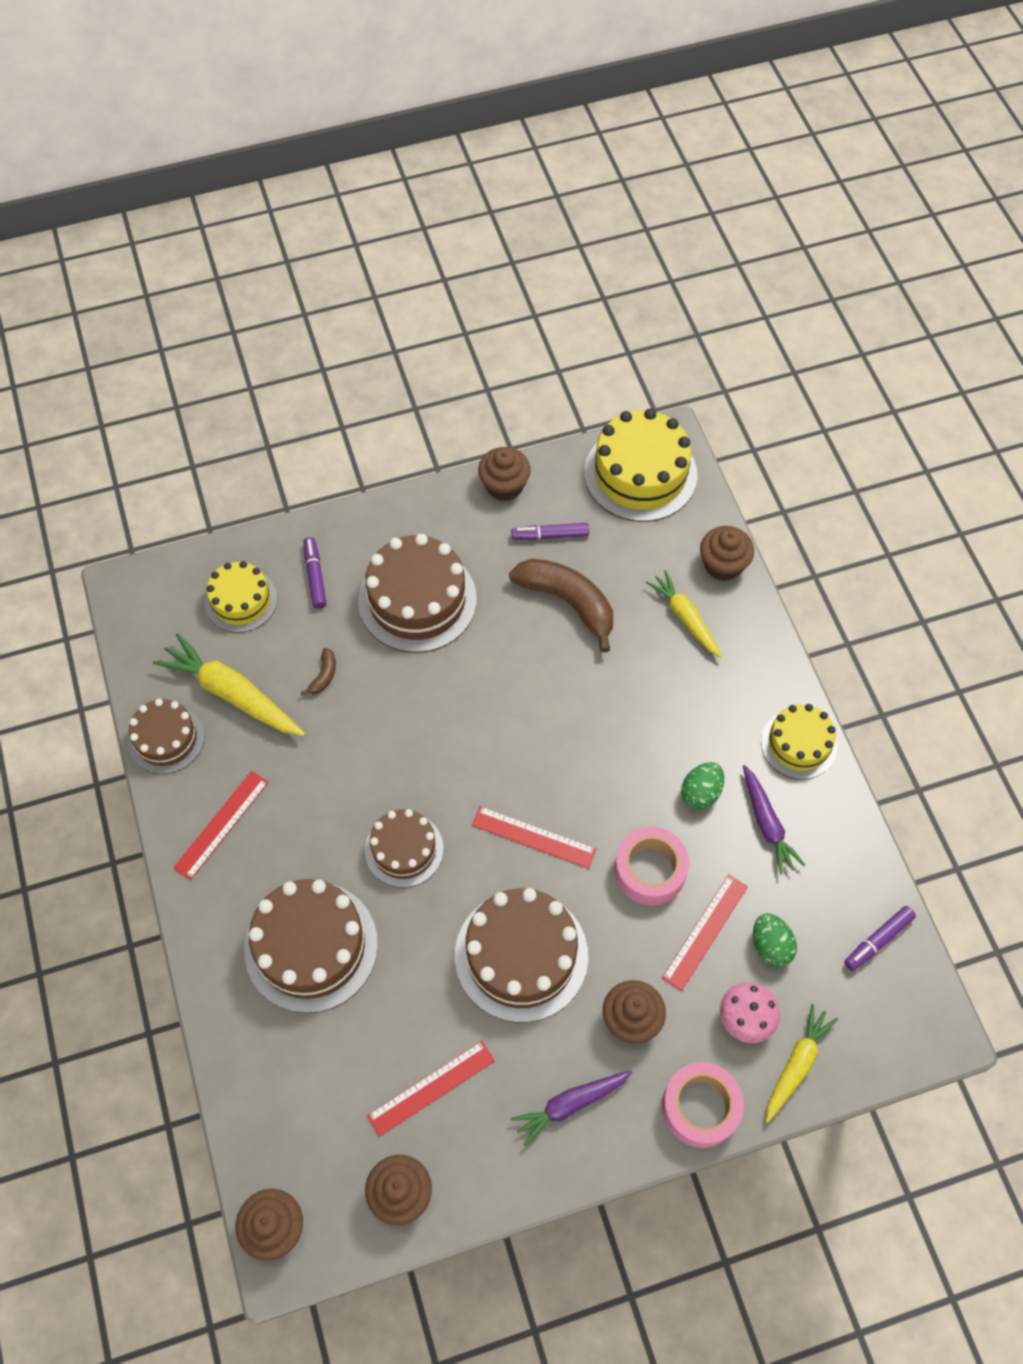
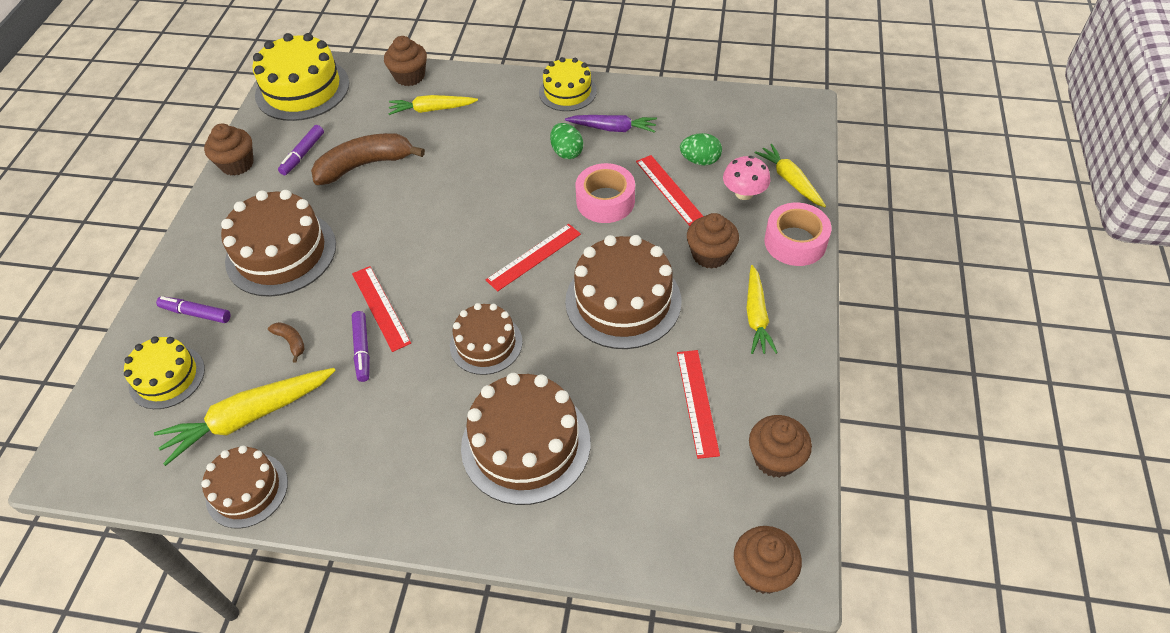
camera: 60 degrees left, 10 degrees down
red ruler [173,771,269,880] -> red ruler moved to [352,266,411,352]
purple carrot [511,1070,632,1146] -> yellow carrot [746,265,778,354]
purple marker [844,906,916,971] -> purple marker moved to [352,311,370,382]

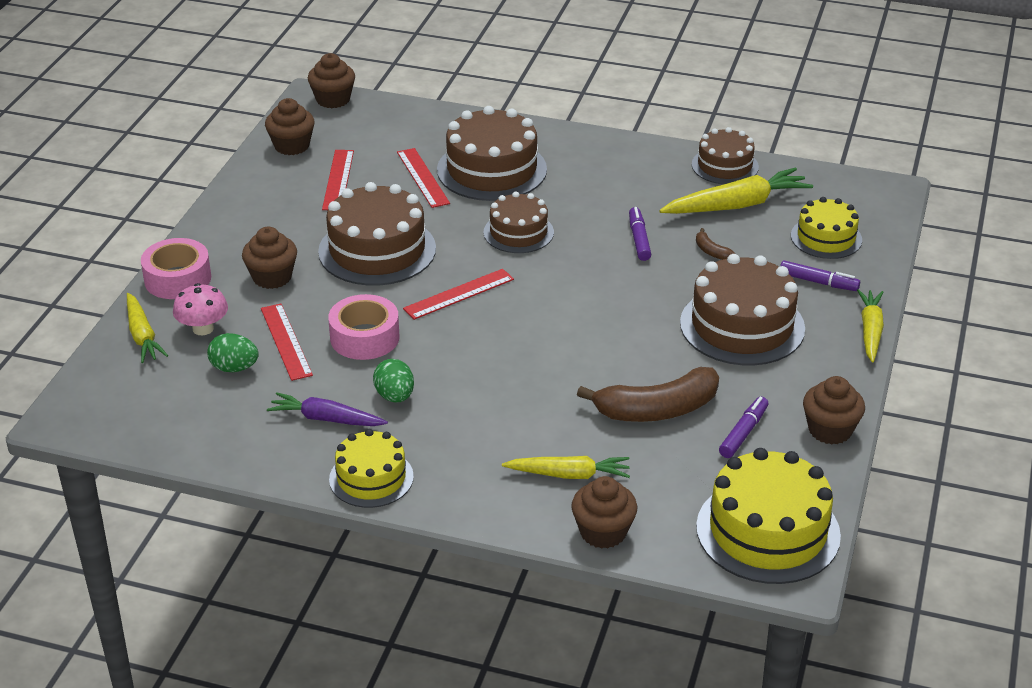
camera: 175 degrees left, 15 degrees down
red ruler [352,266,411,352] -> red ruler moved to [397,148,450,208]
yellow carrot [746,265,778,354] -> yellow carrot moved to [857,289,884,363]

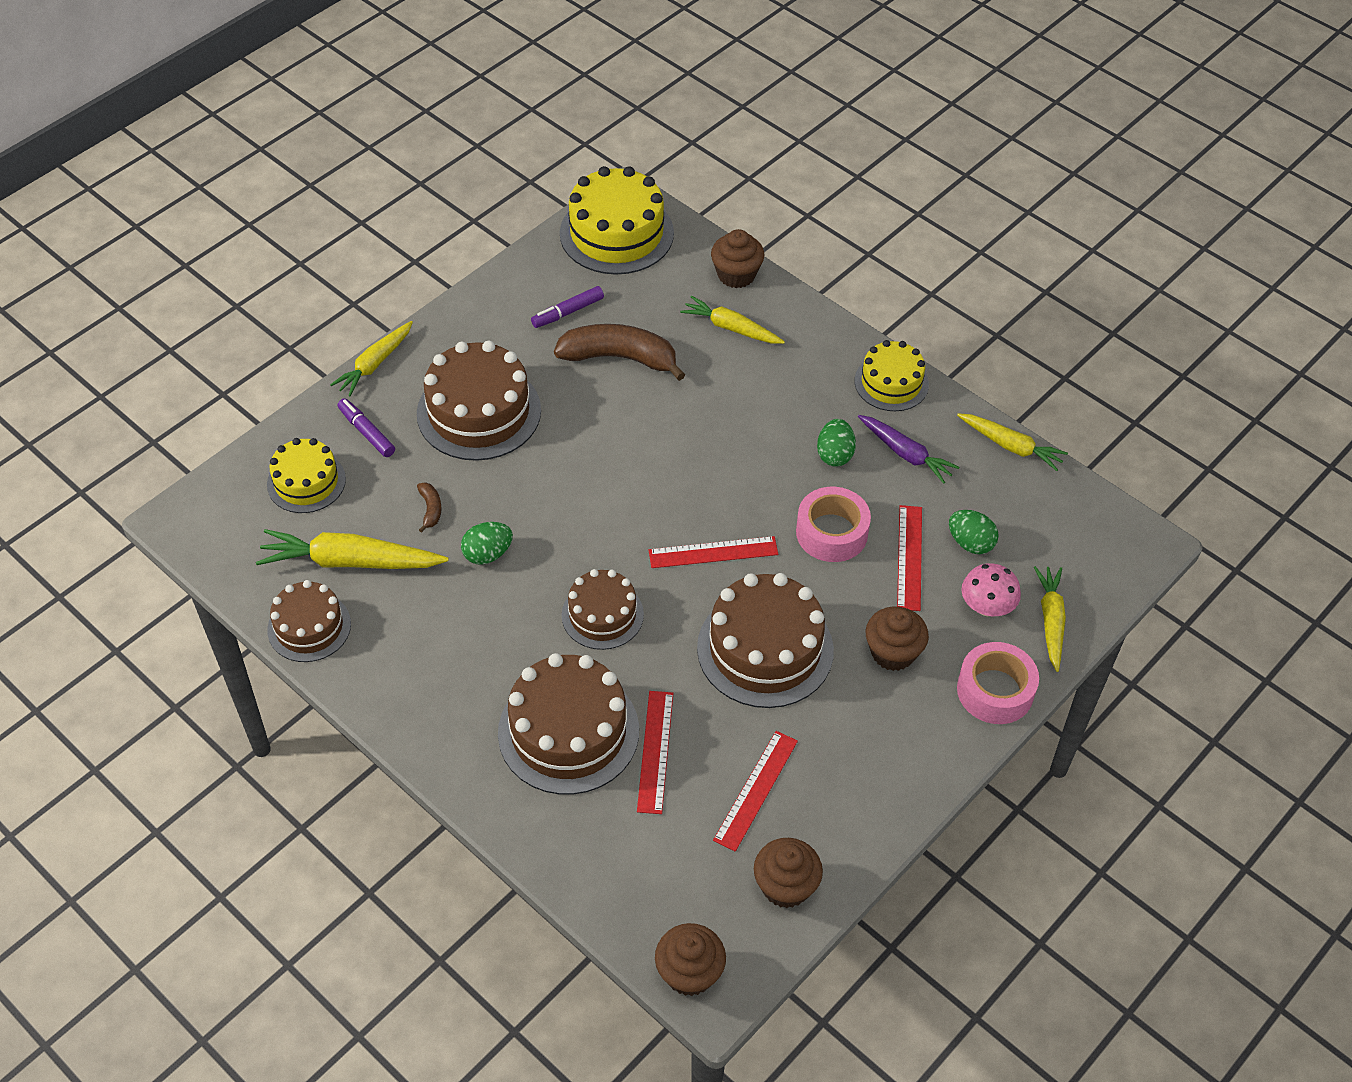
camera: 155 degrees left, 15 degrees up
purple marker [629,207,651,261] -> green egg [461,522,513,565]
brown cupcake [803,376,865,444] -> none
none -> yellow carrot [957,413,1068,471]

